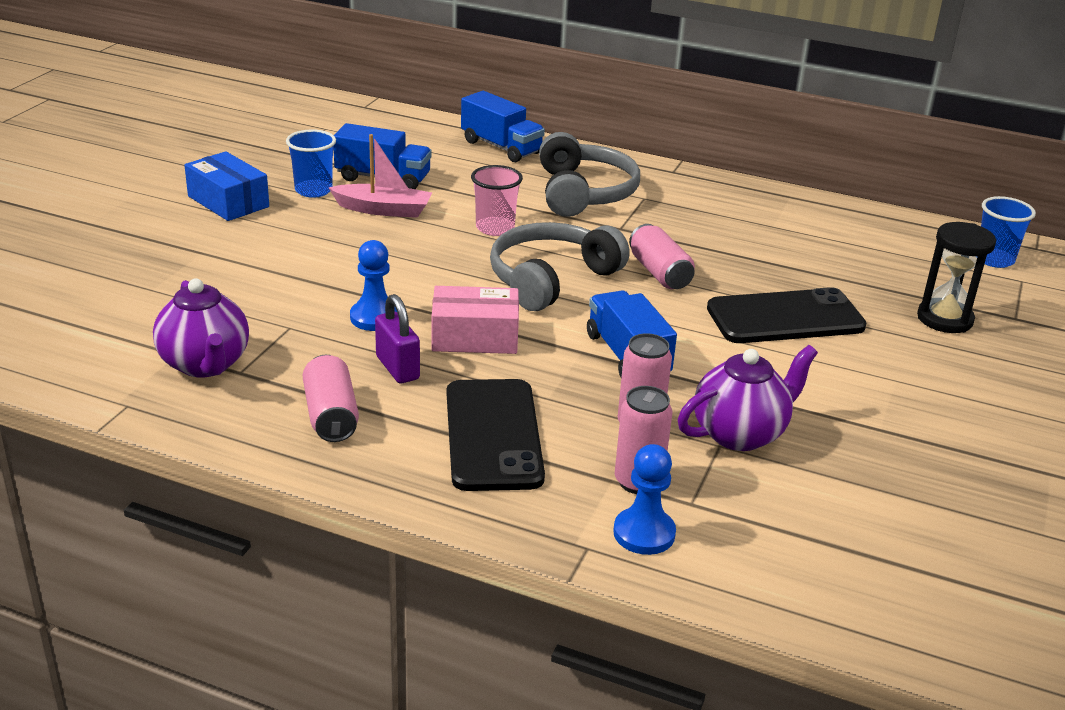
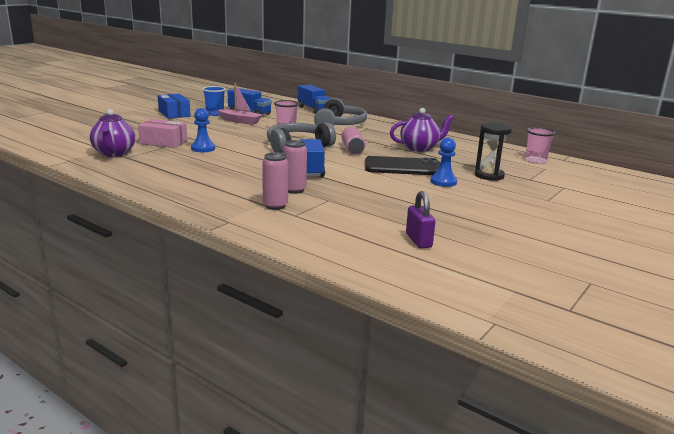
camera: 15 degrees right, 10 degrees down
pink can [303,355,359,442] -> none
purple padlock [375,294,420,383] -> purple padlock moved to [406,191,435,248]
pink box [432,286,519,354] -> pink box moved to [138,119,187,148]
black phone [447,379,545,491] -> none
blue pawn [613,444,676,555] -> blue pawn moved to [430,137,457,187]
purple teapot [678,345,818,451] -> purple teapot moved to [390,108,454,152]
blue cup [981,196,1036,268] -> pink cup [525,127,555,164]

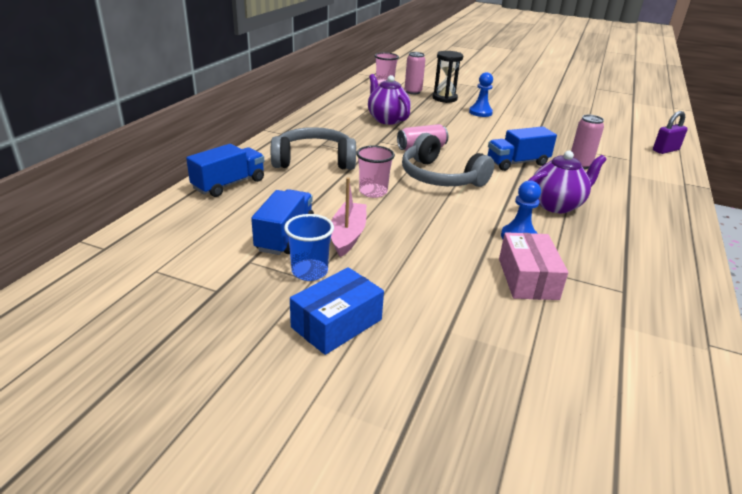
camera: 105 degrees left, 10 degrees up
purple teapot [90,109,135,157] -> purple teapot moved to [528,151,607,213]
pink can [262,152,288,210] -> pink can moved to [405,52,425,94]
black phone [365,156,440,175] -> none
purple padlock [406,191,435,248] -> purple padlock moved to [653,111,688,154]

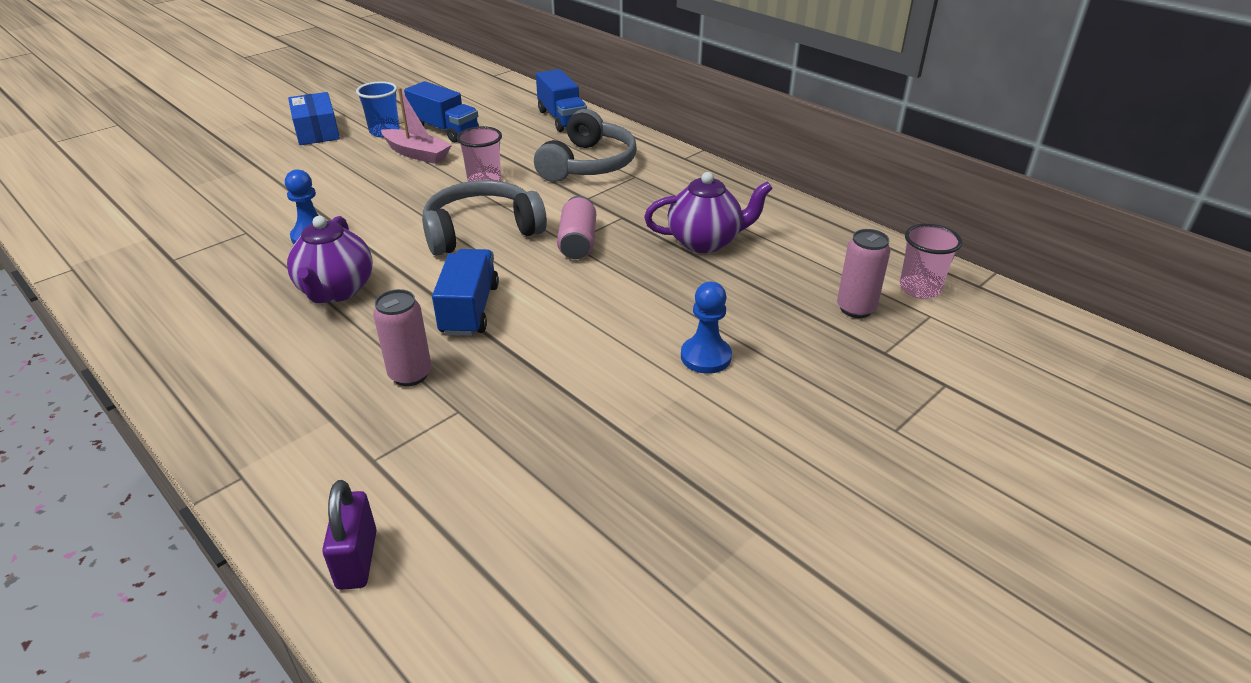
camera: 115 degrees right, 5 degrees up
black hourglass [433,51,463,103] -> none
pink box [499,232,568,300] -> none

